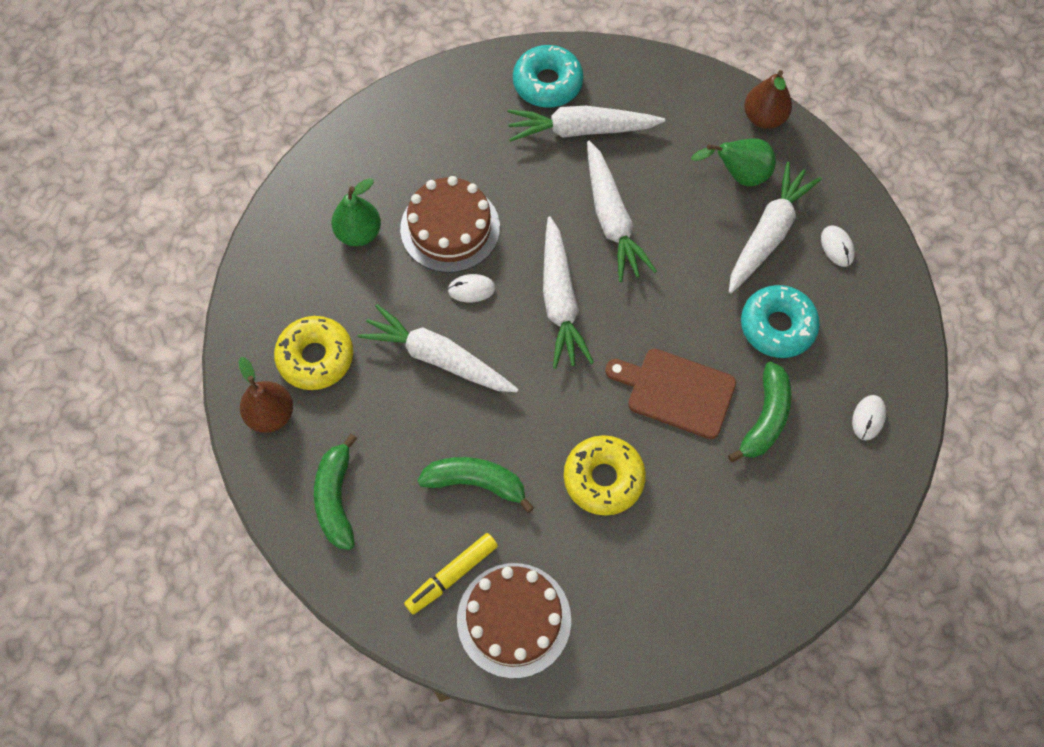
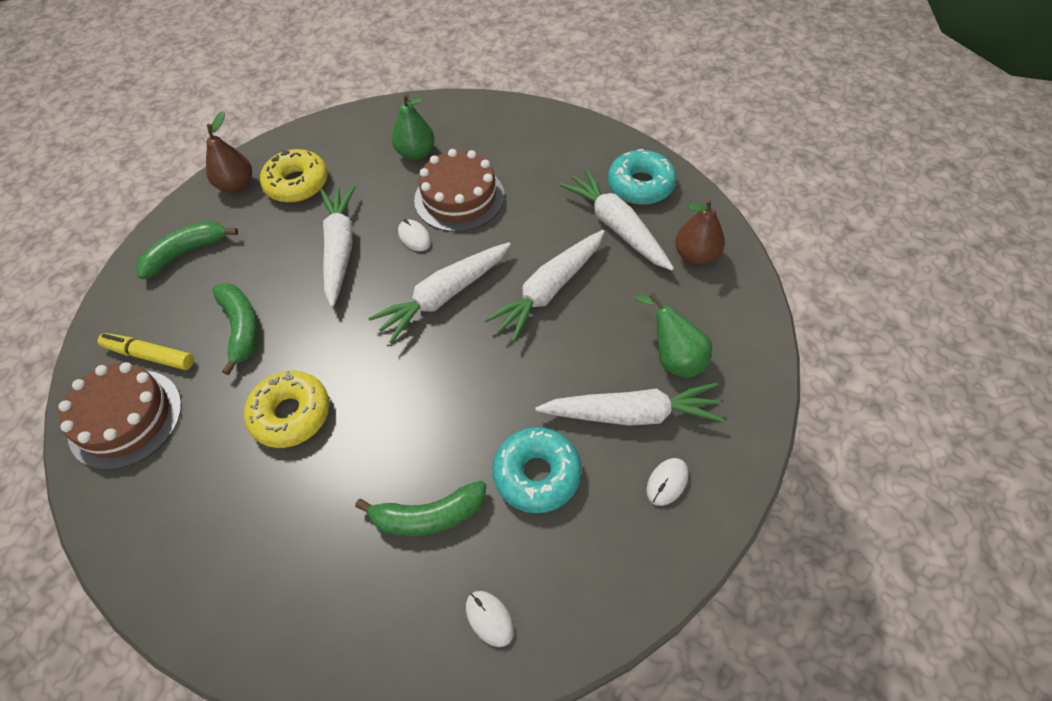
camera: 60 degrees right, 10 degrees down
brown cutting board [605,349,736,439] -> none
brown pear [744,70,792,129] -> brown pear moved to [675,198,725,265]
white mouse [852,395,886,440] -> white mouse turned 60 degrees clockwise [466,591,514,647]

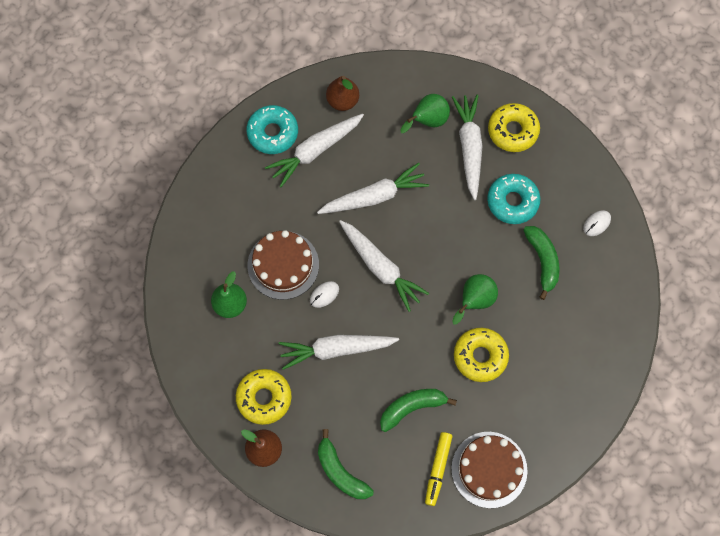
camera: 95 degrees left, 15 degrees up
white carrot [484,230,605,342] -> white carrot turned 60 degrees counterclockwise [317,163,429,214]
white mouse [646,458,689,506] -> yellow donut [488,103,540,152]
none -> green pear [452,274,498,325]

